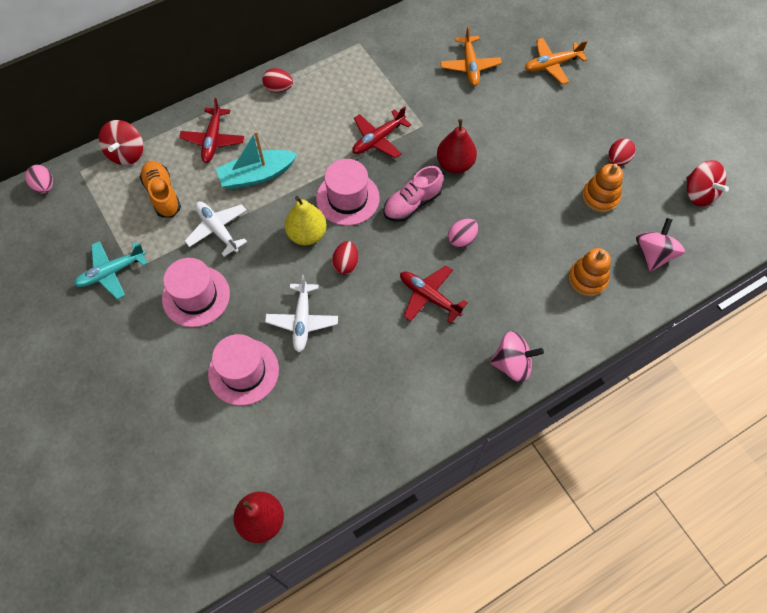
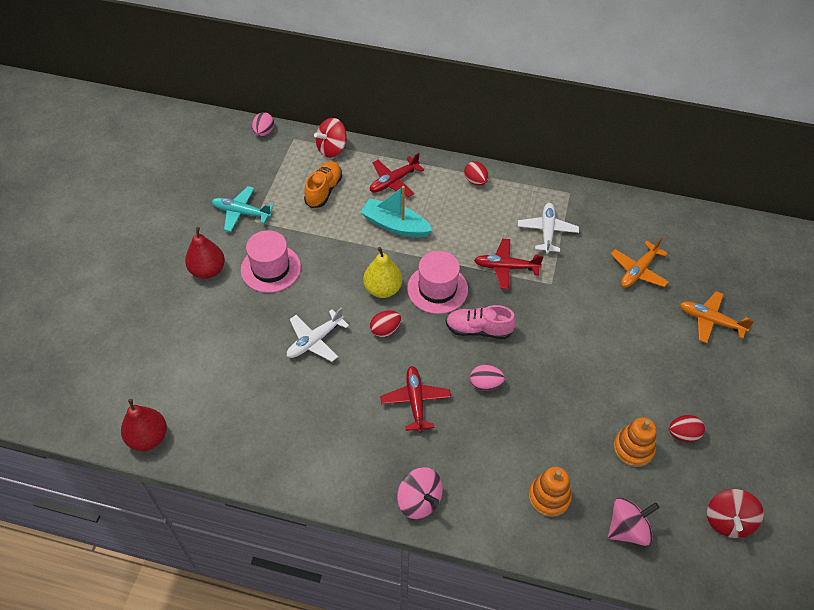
camera: 45 degrees right, 10 degrees down
white plane [185,201,247,257] -> white plane moved to [518,203,579,254]
pink hat [208,334,279,406] -> none
red pear [437,119,477,173] -> red pear moved to [185,227,225,279]

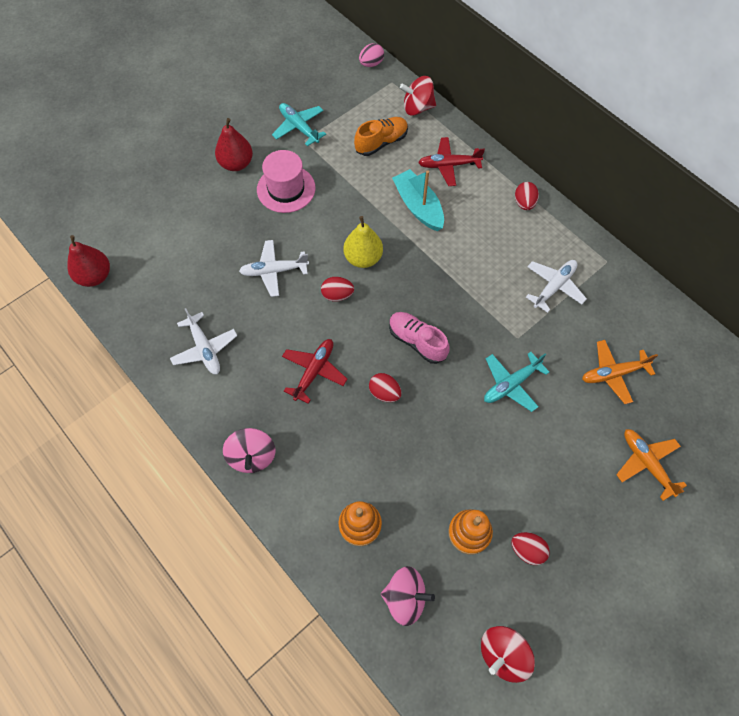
camera: 35 degrees right, 10 degrees up
pink hat [407,251,468,314] -> none
pink egg [470,365,505,391] -> red egg [369,373,401,402]
red plane [474,239,543,289] -> none
none -> white plane [170,308,237,374]
none -> turquoise plane [484,352,549,412]

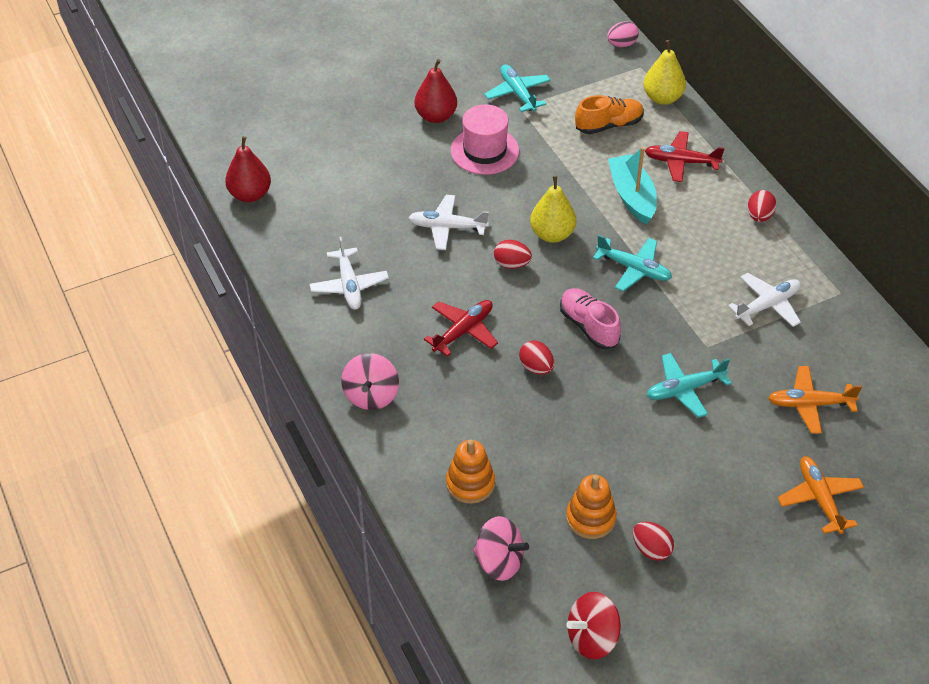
camera: 15 degrees right, 15 degrees down
red spinning top [400,76,436,116] -> yellow pear [643,40,686,105]
none -> turquoise plane [593,235,672,292]

